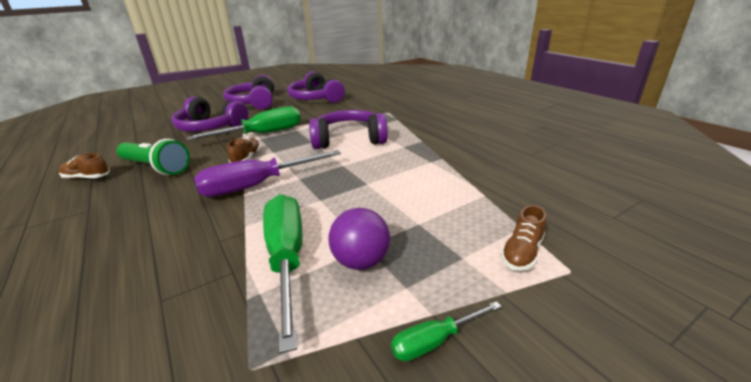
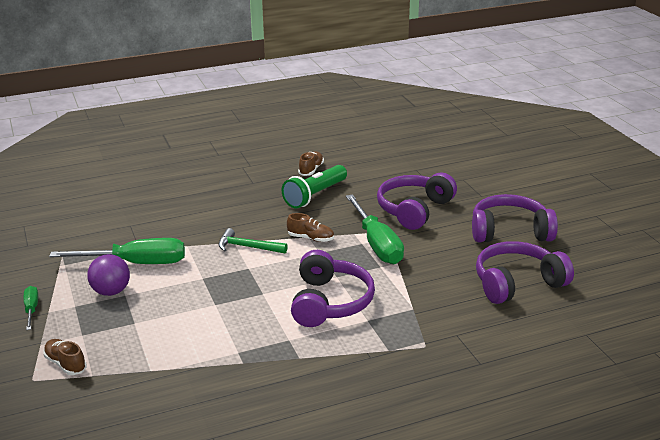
camera: 100 degrees right, 0 degrees up
purple screwdriver [194,150,341,197] -> green hammer [218,228,288,254]

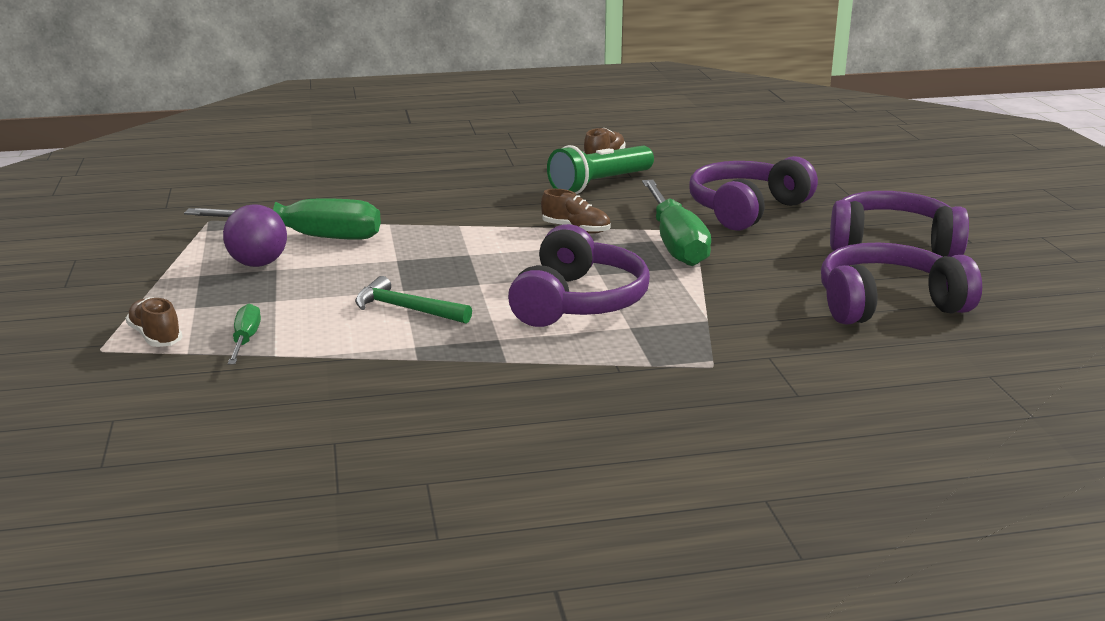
camera: 10 degrees right, 5 degrees down
green screwdriver [24,286,38,330] -> green screwdriver moved to [228,304,261,364]
green hammer [218,228,288,254] -> green hammer moved to [355,276,472,324]

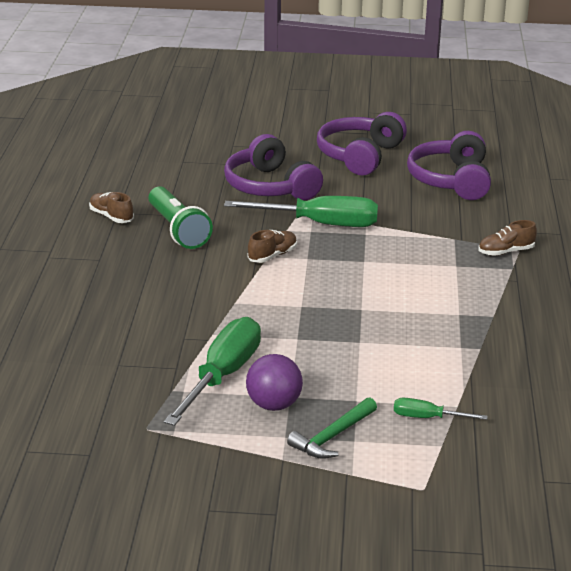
camera: 75 degrees left, 5 degrees up
brown shoe [126,297,182,347] -> brown shoe moved to [478,220,537,256]
green hammer [355,276,472,324] -> green hammer moved to [287,397,377,459]
purple headphones [508,224,650,327] -> none

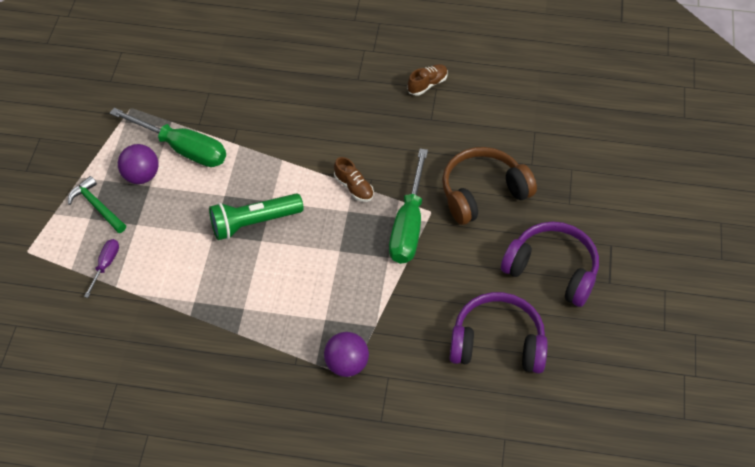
camera: 95 degrees right, 25 degrees up
green flashlight [148,186,213,249] -> green flashlight moved to [209,193,304,240]
purple headphones [224,134,323,200] -> brown headphones [442,147,537,225]
green screwdriver [394,398,488,420] -> purple screwdriver [84,239,119,298]
brown shoe [478,220,537,256] -> purple ball [324,332,369,377]

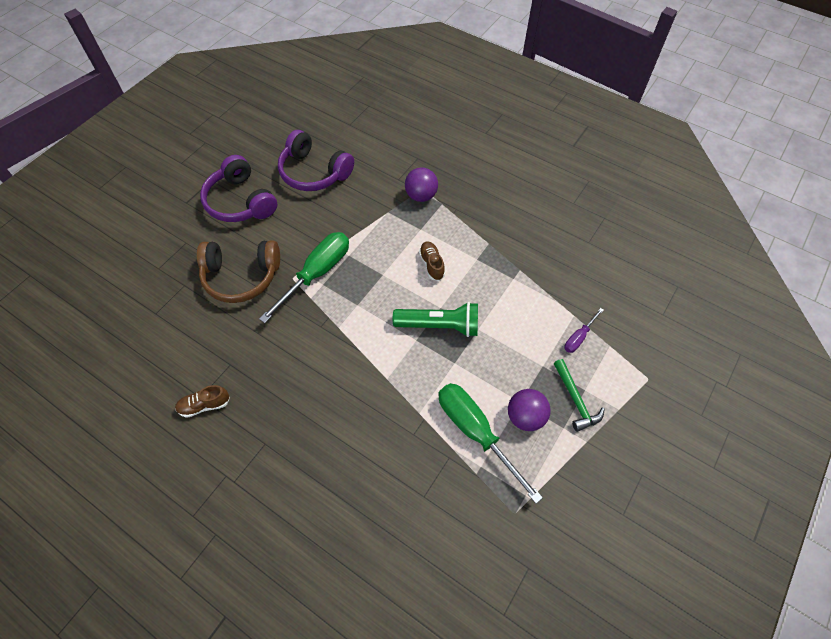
camera: 155 degrees left, 5 degrees up
brown shoe [334,157,374,202] -> brown shoe moved to [419,241,445,281]

